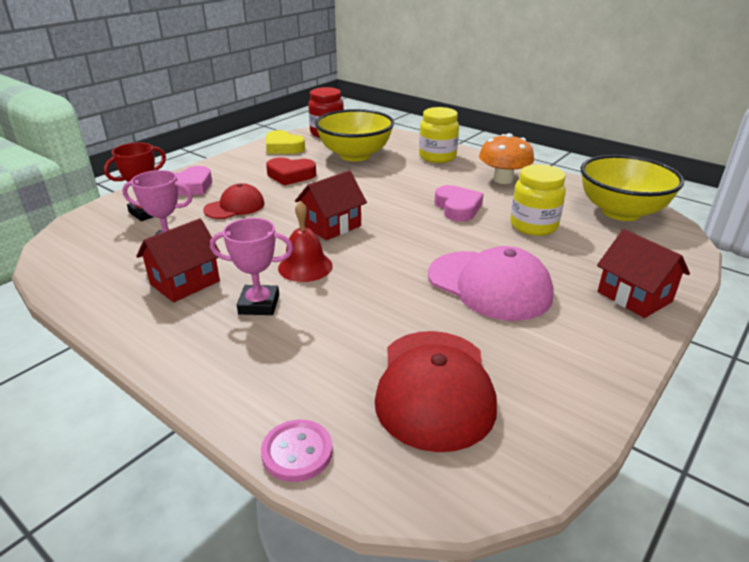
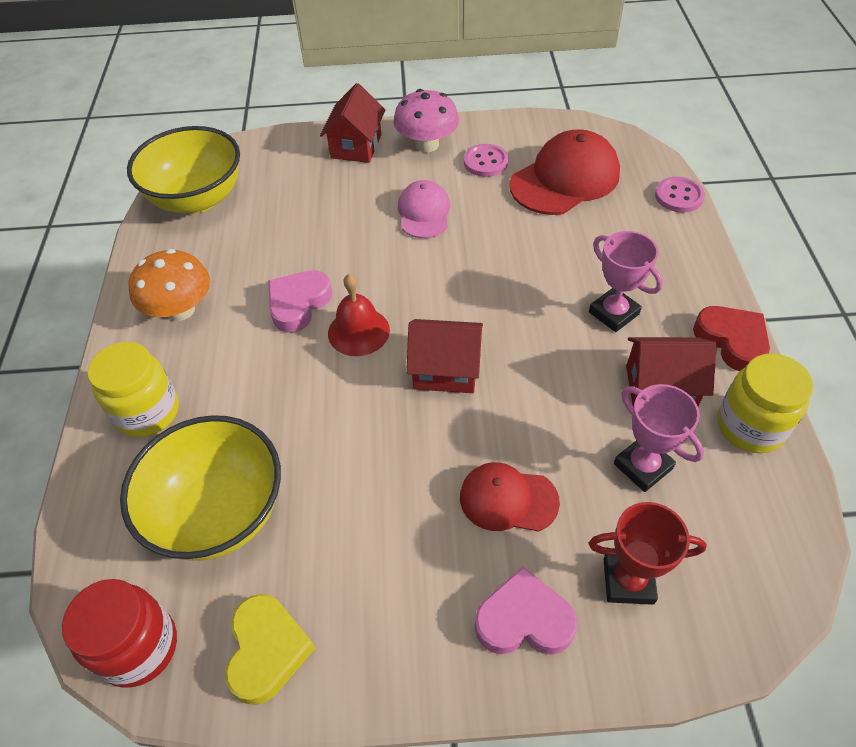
camera: 130 degrees left, 20 degrees up
red heart [266,157,316,186] -> red heart moved to [693,306,770,371]
red bell [278,201,333,282] -> red bell moved to [328,274,390,356]
pink cap [428,246,554,321] -> pink cap [398,180,451,238], size x0.60
yellow jar [510,164,566,236] -> yellow jar moved to [717,353,814,453]
none -> pink mushroom [393,89,459,152]
none -> pink button [464,144,509,177]

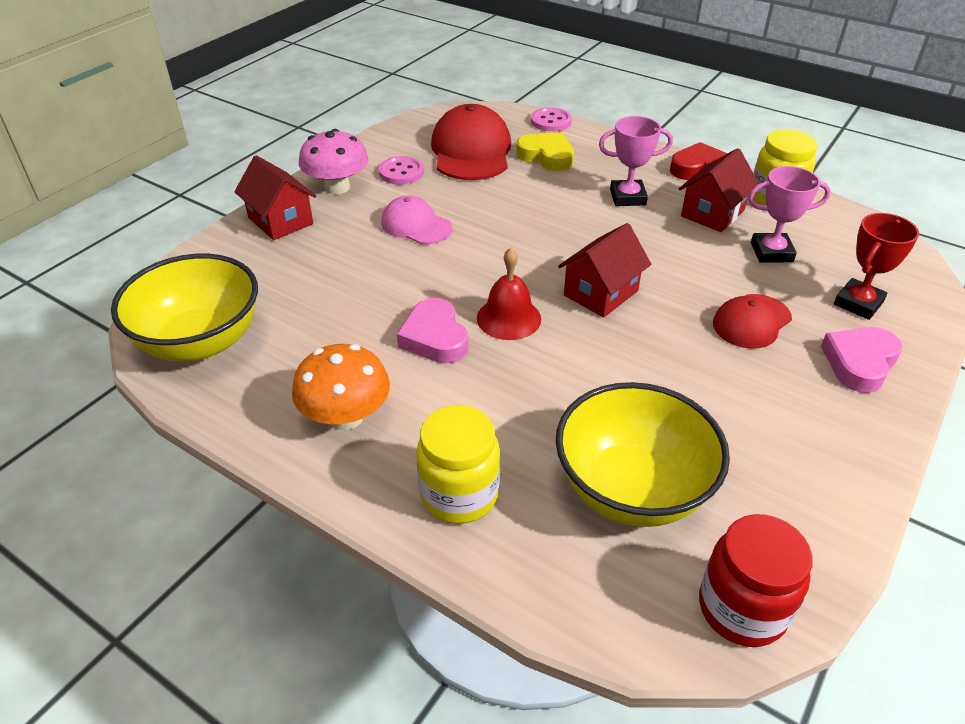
camera: 55 degrees left, 10 degrees down
yellow heart [225,594,316,705] -> yellow heart moved to [517,132,574,171]

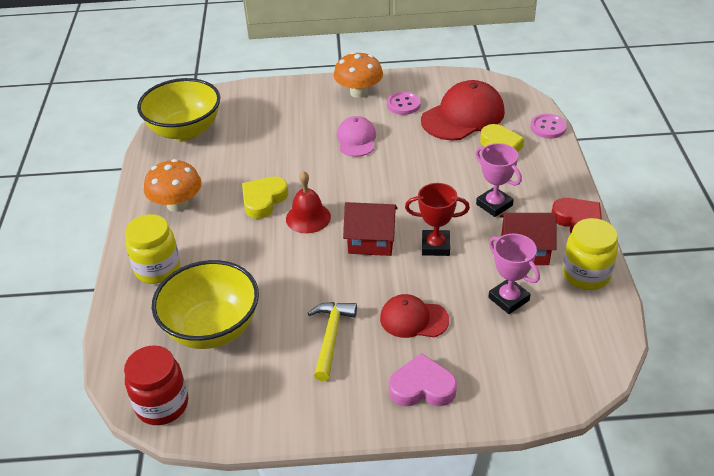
camera: 55 degrees right, 0 degrees up
red house [234,155,316,240] -> none
pink mushroom [299,129,369,194] -> orange mushroom [334,52,383,98]
pink heart [397,298,468,364] -> yellow heart [242,177,288,219]
red trophy [834,213,919,320] -> red trophy moved to [405,183,470,256]
none -> yellow hammer [308,302,357,381]

